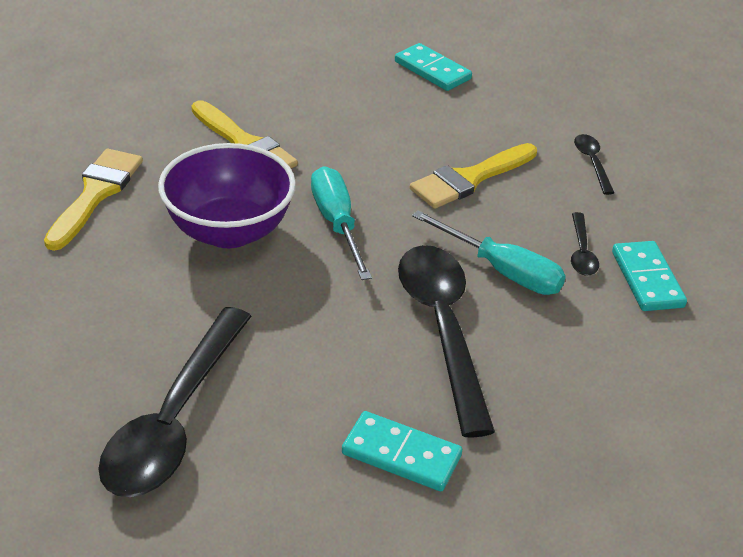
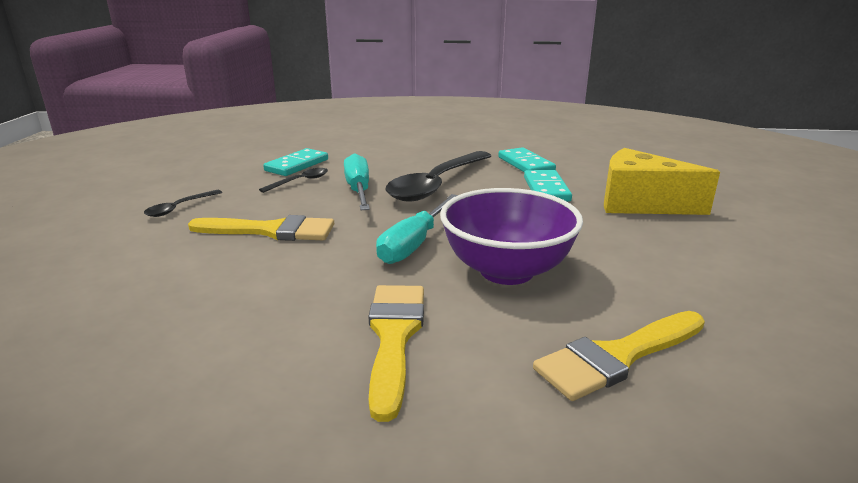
camera: 135 degrees left, 15 degrees down
black spoon [98,307,252,497] -> yellow cheese [604,148,720,215]
turquoise domino [395,43,472,91] -> turquoise domino moved to [524,170,572,202]

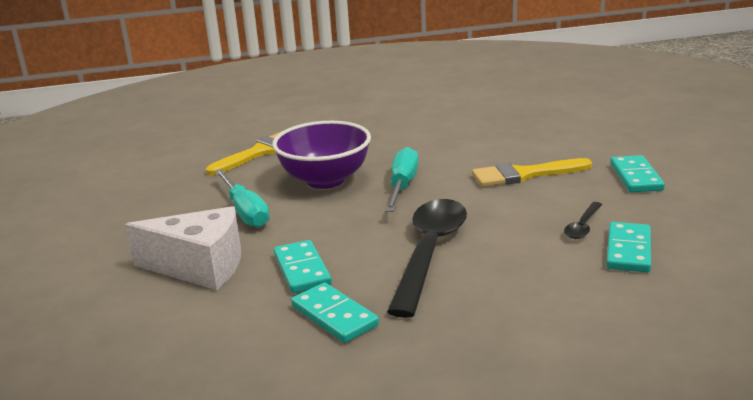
camera: 165 degrees right, 0 degrees up
black spoon [144,190,222,217] -> turquoise domino [610,155,665,192]
turquoise screwdriver [344,153,370,210] -> turquoise screwdriver moved to [215,169,270,228]
yellow brush [368,285,424,422] -> none
yellow cheese [604,148,720,215] -> white cheese [125,206,241,290]

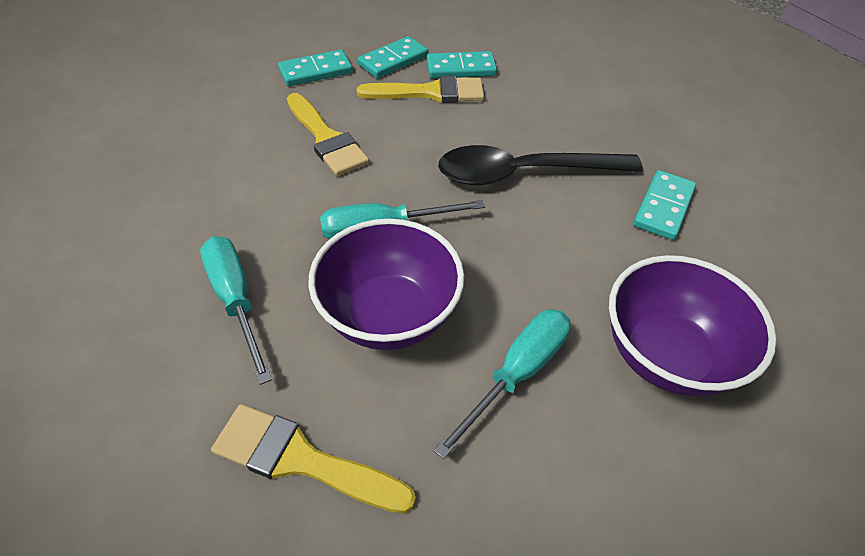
camera: 115 degrees left, 25 degrees up
white cheese [125,206,241,290] -> purple bowl [609,255,777,396]
turquoise domino [274,240,332,293] -> turquoise domino moved to [357,36,428,78]
black spoon [564,202,602,239] -> yellow brush [357,76,484,103]
none -> turquoise screwdriver [200,236,272,385]

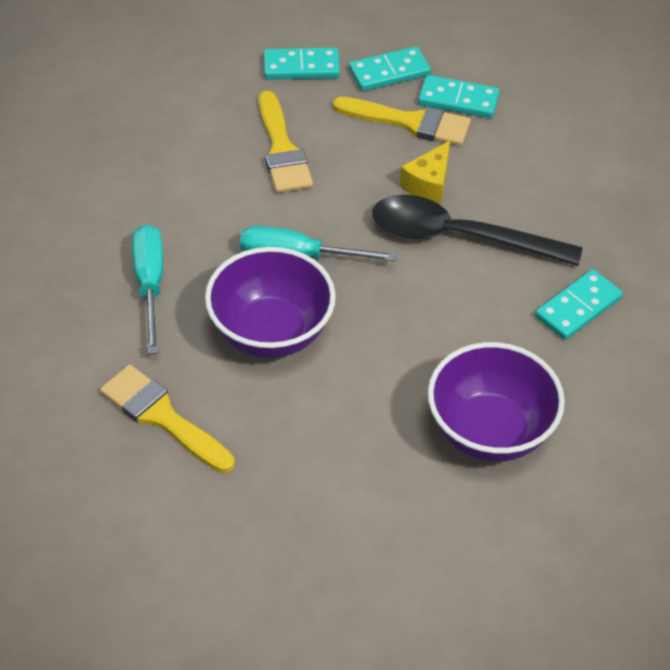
camera: 20 degrees right, 0 degrees up
turquoise screwdriver [434,309,571,459] -> none
none -> yellow cheese [400,141,450,204]

